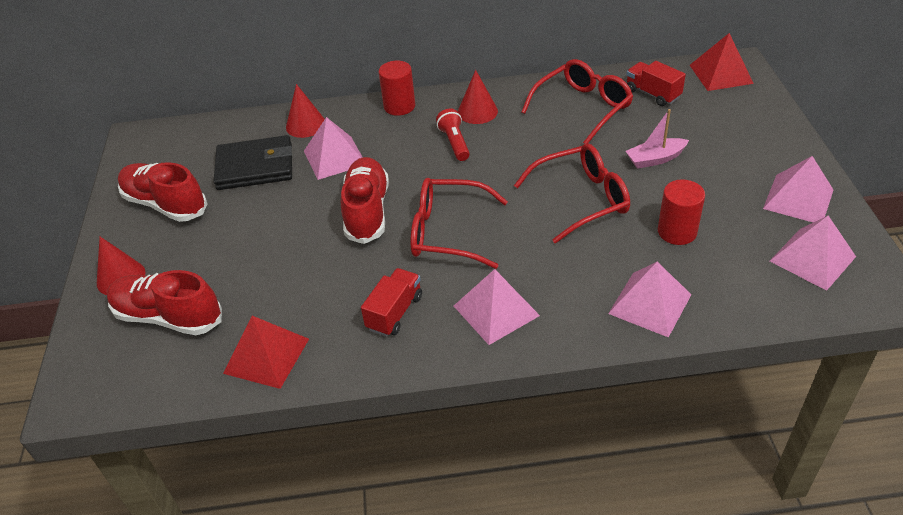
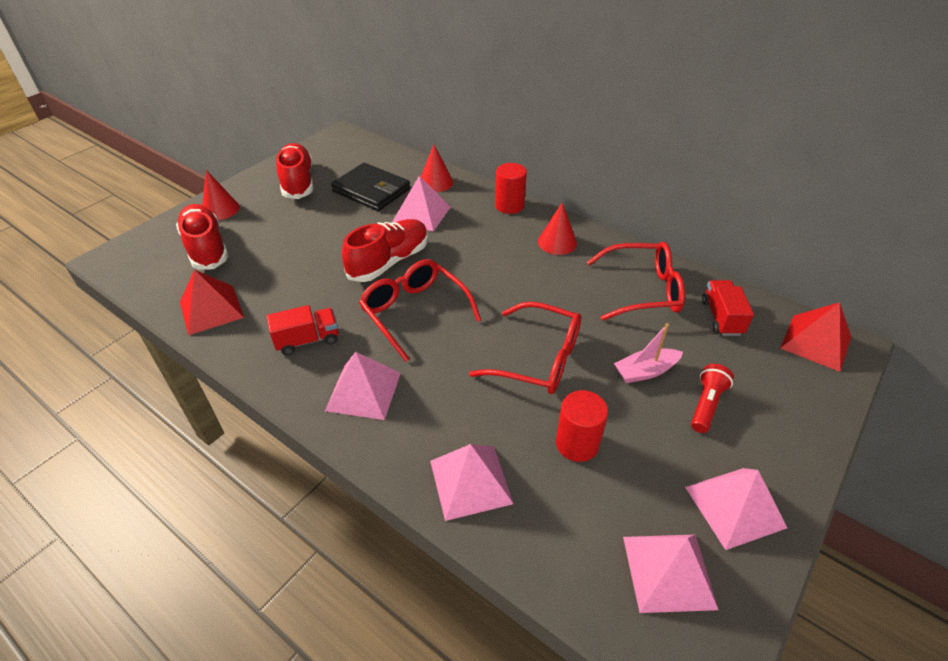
camera: 40 degrees right, 0 degrees up
red flashlight [436,108,470,161] -> red flashlight moved to [691,364,734,433]
pink boat [626,109,689,169] -> pink boat turned 45 degrees counterclockwise [614,323,683,383]

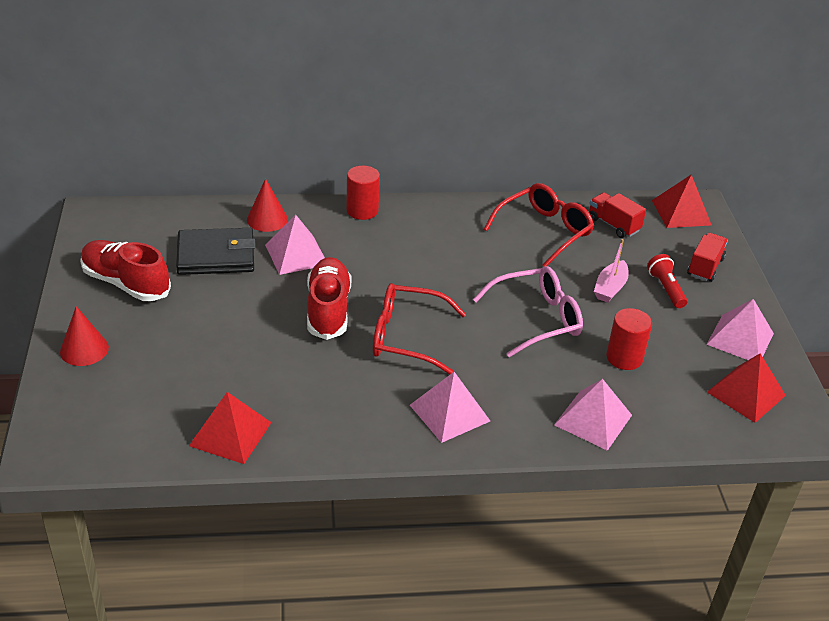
camera: 45 degrees left, 5 degrees down
red shoe [176,204,229,270] -> none
red truck [267,305,338,355] -> red truck moved to [687,233,728,282]
red glasses [469,302,581,394] -> pink glasses [473,266,583,357]
red cone [538,202,577,255] -> none
pink pyramid [623,534,718,613] -> red pyramid [707,353,786,423]

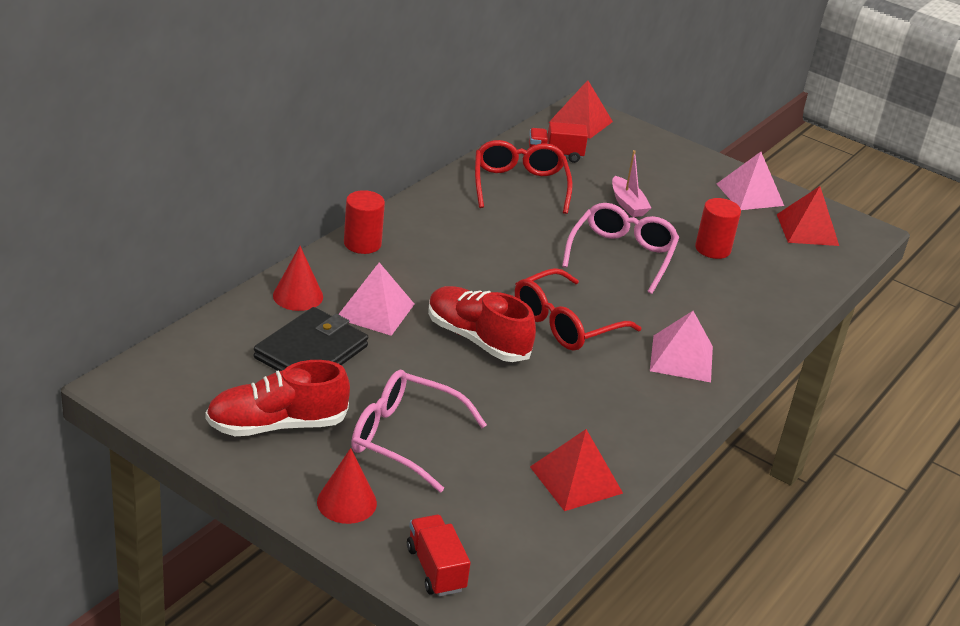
camera: 50 degrees left, 5 degrees down
pink pyramid [554,379,632,451] -> none
red flashlight [647,254,688,308] -> none
red truck [687,233,728,282] -> red truck moved to [407,515,471,596]
none -> pink glasses [351,370,487,493]

